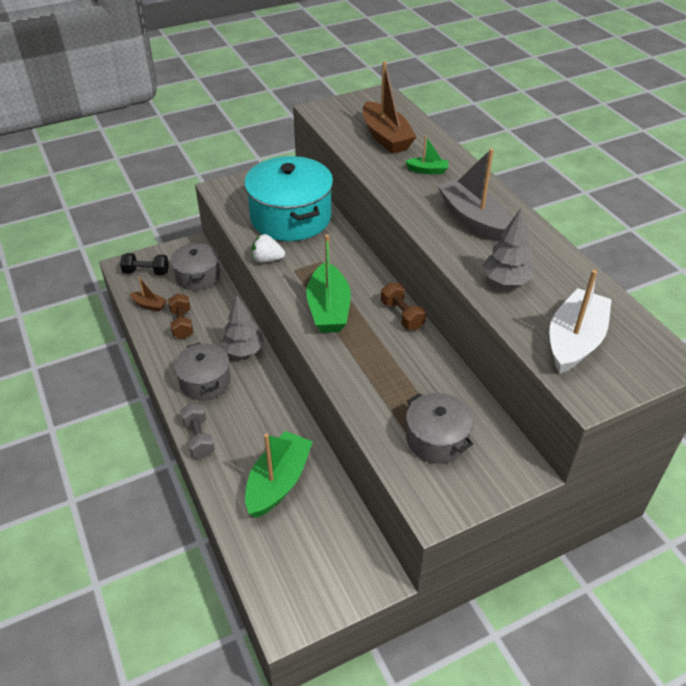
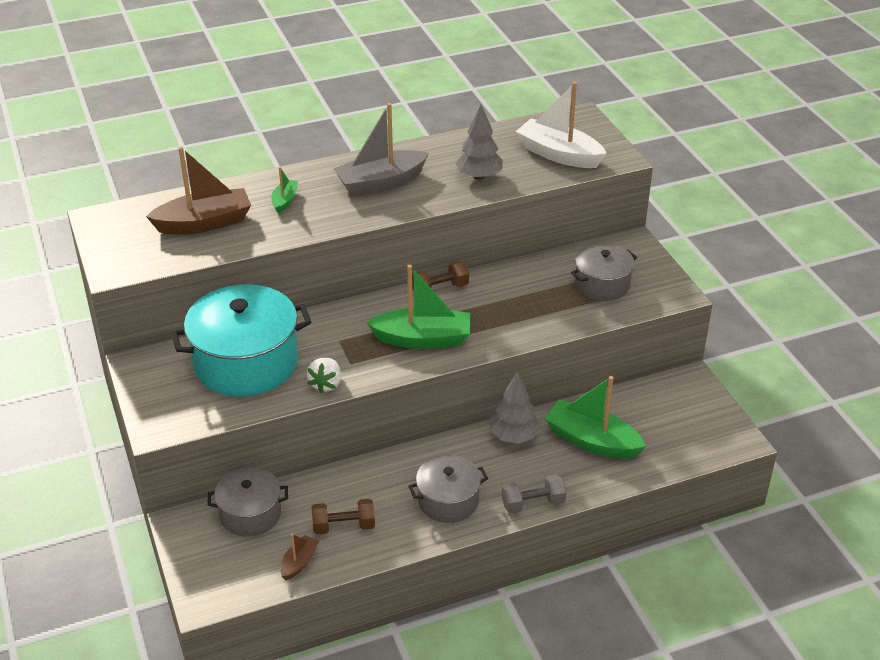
camera: 85 degrees left, 5 degrees down
black dumbbell [120,253,169,275] -> none
grey tree [221,296,264,357] -> grey tree moved to [490,372,540,444]

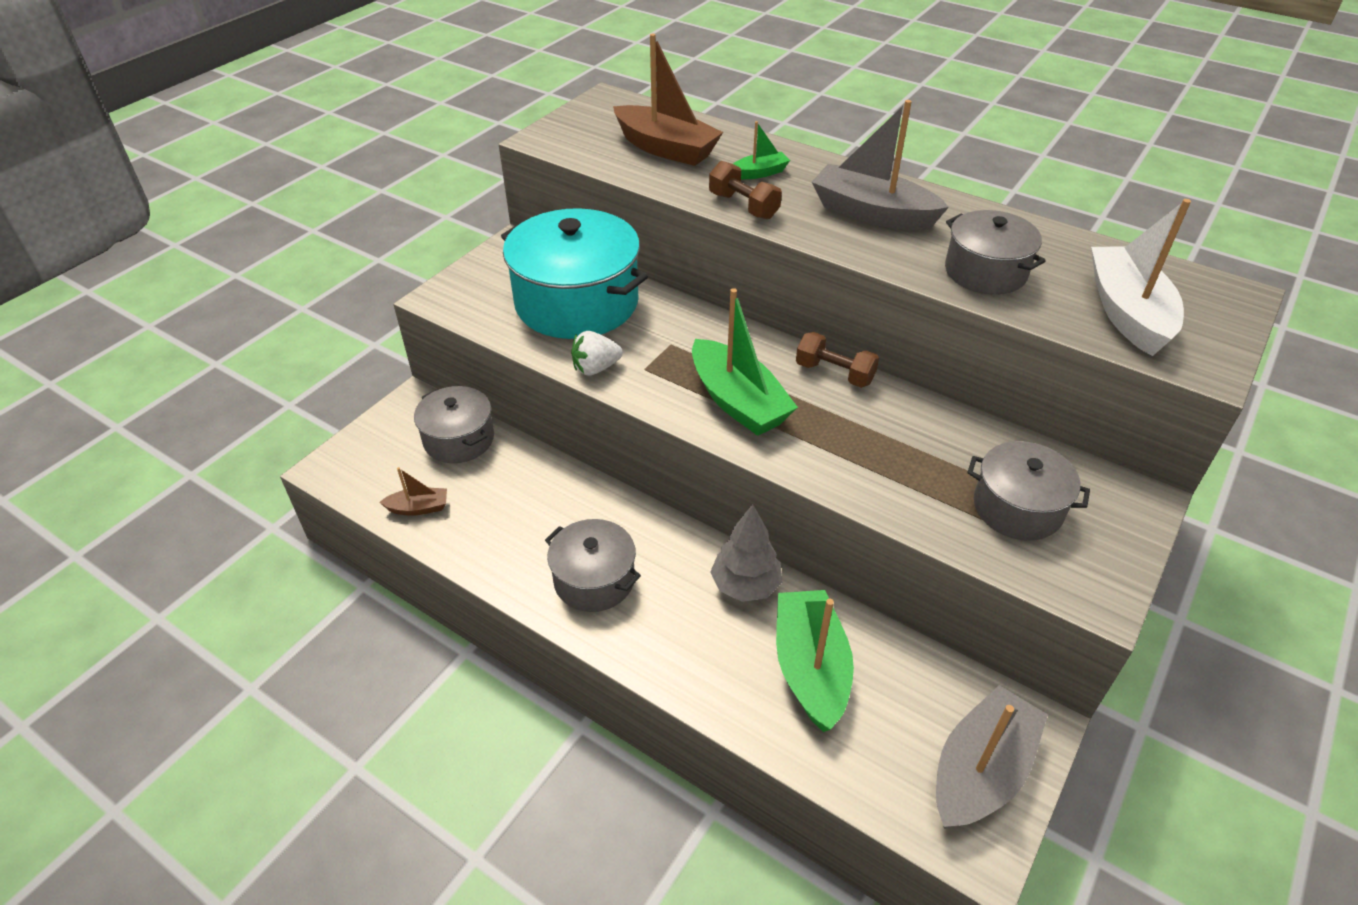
camera: 55 degrees right, 5 degrees up
brown dumbbell [312,499,375,534] -> brown dumbbell moved to [709,161,782,220]
grey tree [455,105,503,180] -> grey pot [945,210,1046,295]
grey dumbbell [502,474,567,513] -> none
none -> grey boat [936,685,1048,829]

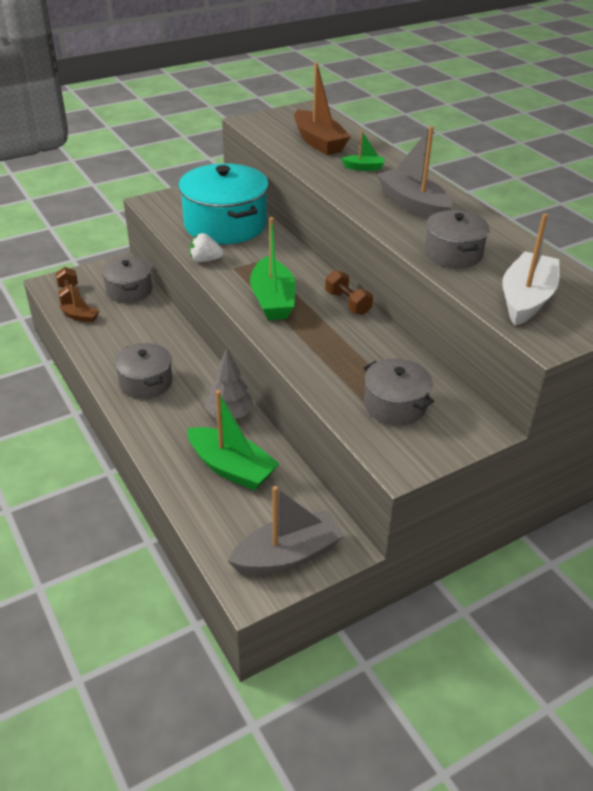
camera: 25 degrees right, 5 degrees down
brown dumbbell [709,161,782,220] -> brown dumbbell moved to [56,267,80,305]
green boat [776,590,854,732] -> green boat turned 105 degrees clockwise [187,390,279,491]

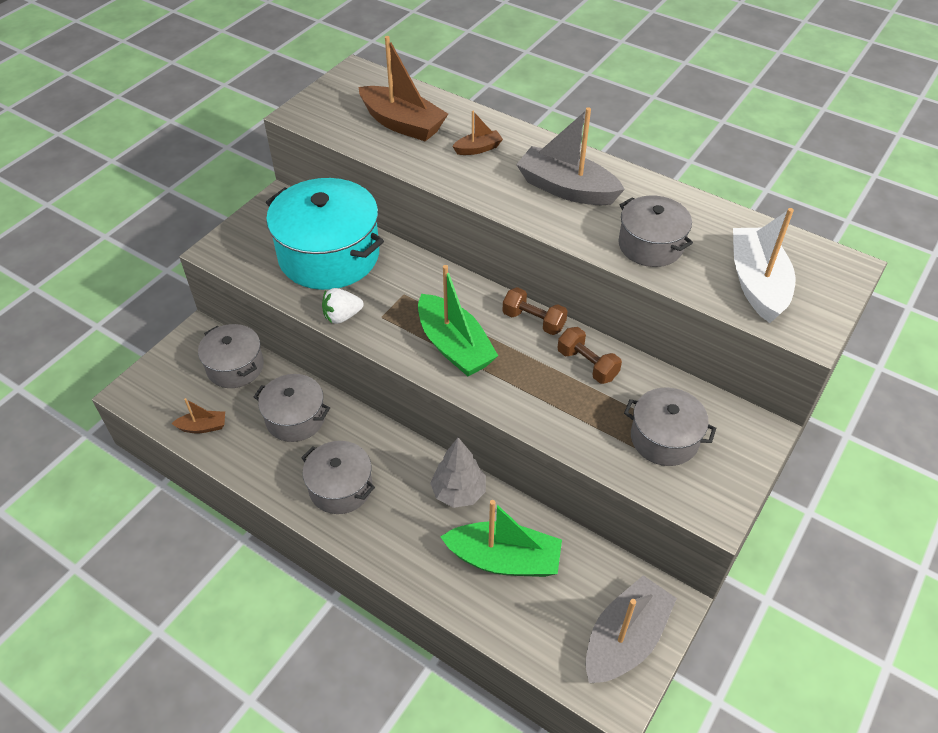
camera: 25 degrees left, 10 degrees up
brown dumbbell [56,267,80,305] -> brown dumbbell moved to [557,327,622,384]
green boat [341,130,384,171] -> brown boat [452,111,503,155]
none -> grey pot [254,374,330,442]

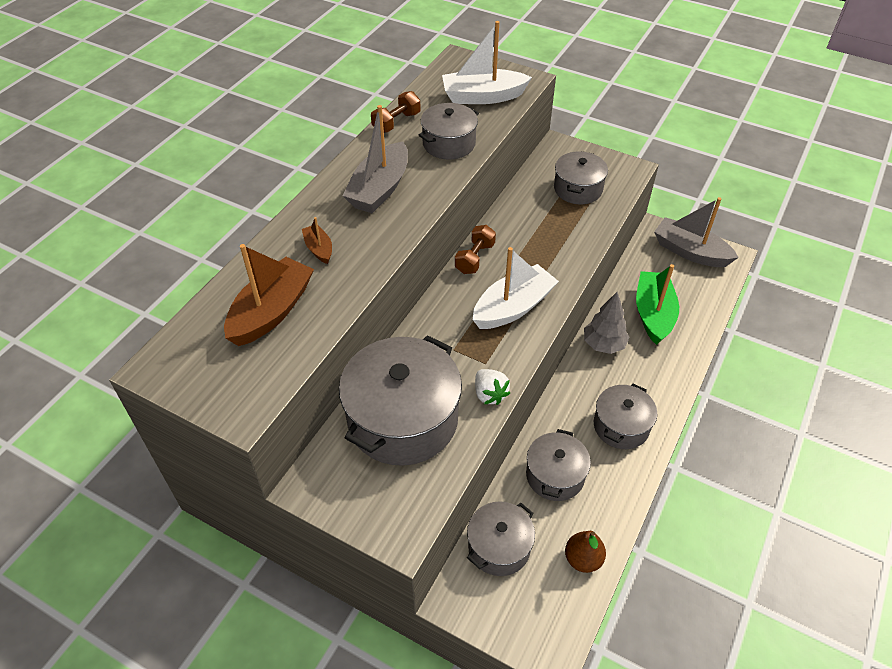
camera: 95 degrees left, 0 degrees up
brown boat [171,398,225,433] -> brown pear [565,531,606,573]
turquoise pot [266,178,384,290] -> grey pot [339,335,462,466]
green boat [418,265,498,376] -> white boat [473,247,559,329]
brown dumbbell [557,327,622,384] -> brown dumbbell moved to [371,91,421,133]

